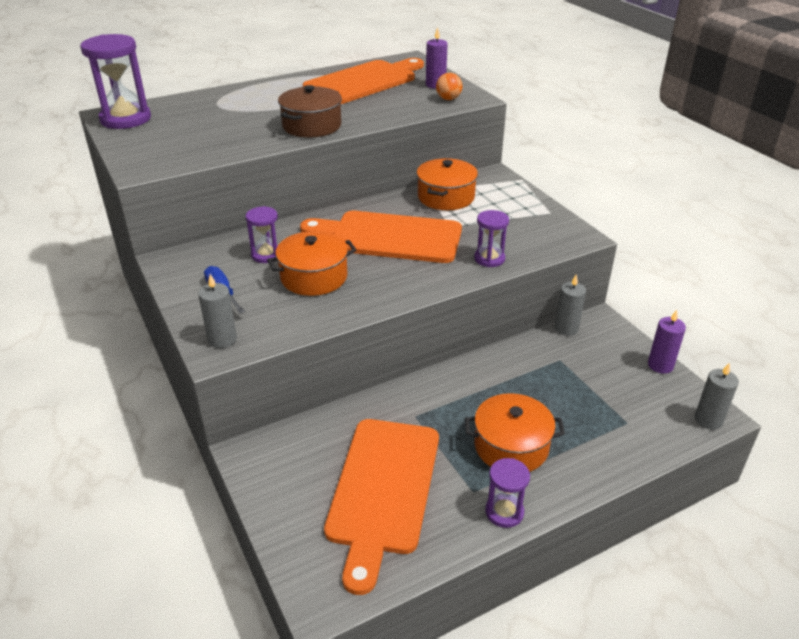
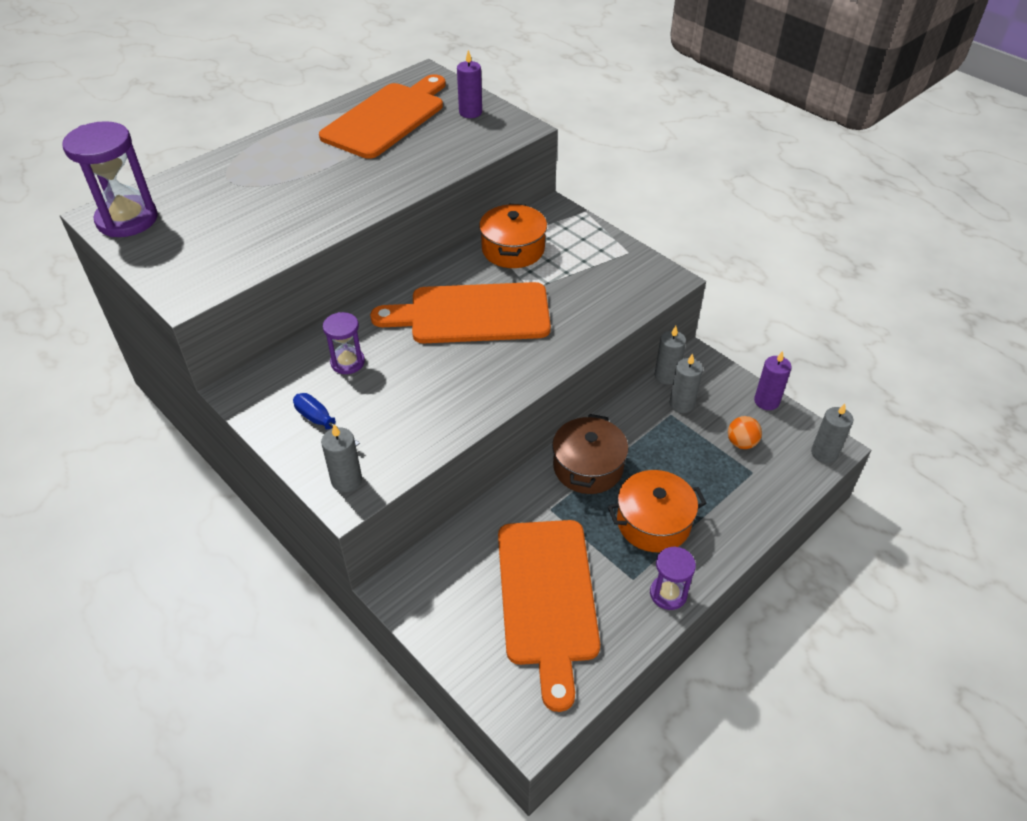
camera: 15 degrees left, 10 degrees up
orange pot [267,231,356,296] -> none
brown pot [278,85,342,137] -> brown pot moved to [552,414,629,494]
orange ball [436,73,463,100] -> orange ball moved to [728,416,762,449]
purple hourglass [474,210,509,267] -> none
none -> grey candle [669,353,703,413]

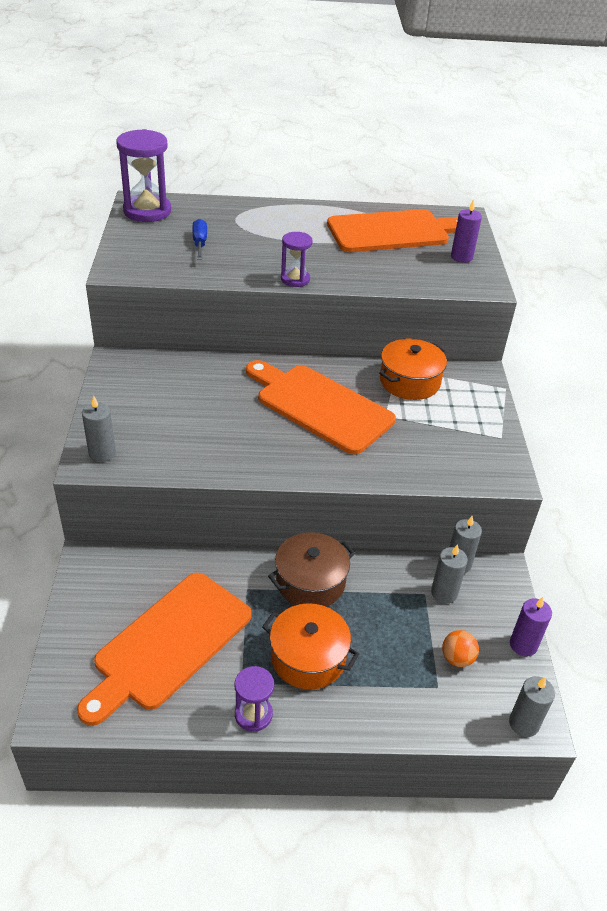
camera: 40 degrees right, 5 degrees down
blue screwdriver [293,393,360,446] -> blue screwdriver moved to [192,219,207,259]
purple hourglass [323,312,365,374] -> purple hourglass moved to [281,232,313,287]

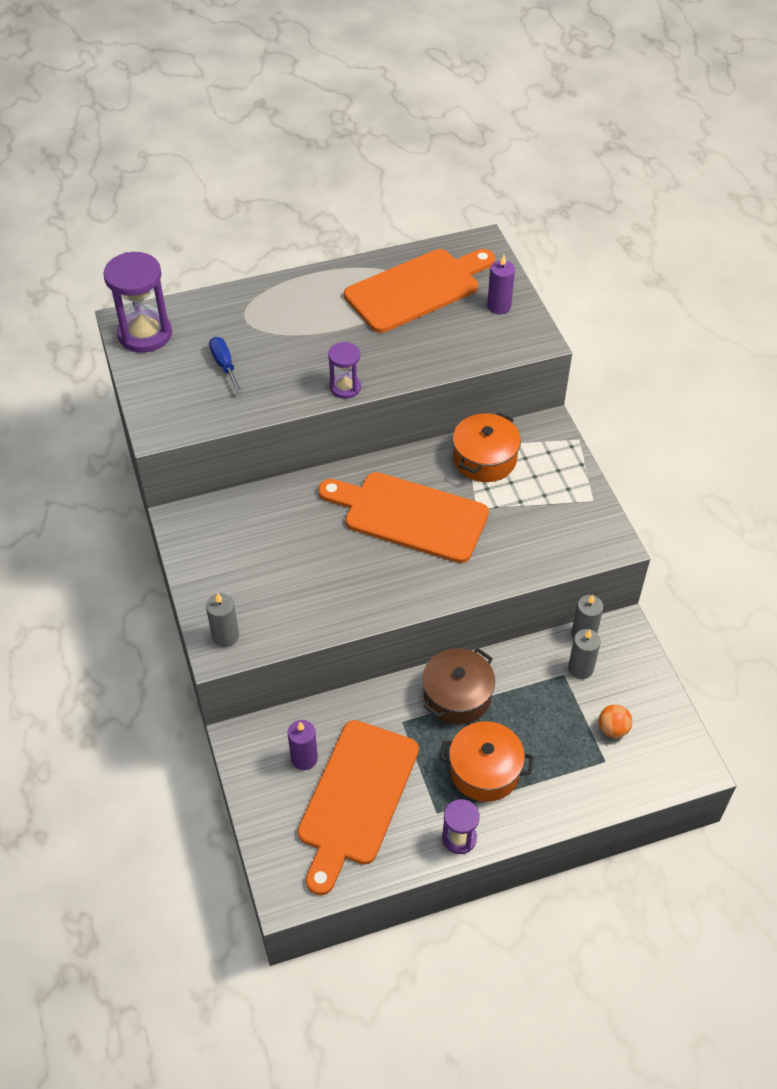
camera: 15 degrees left, 10 degrees up
grey candle [509,676,555,737] -> none
purple candle [510,597,552,656] -> purple candle moved to [288,720,318,770]

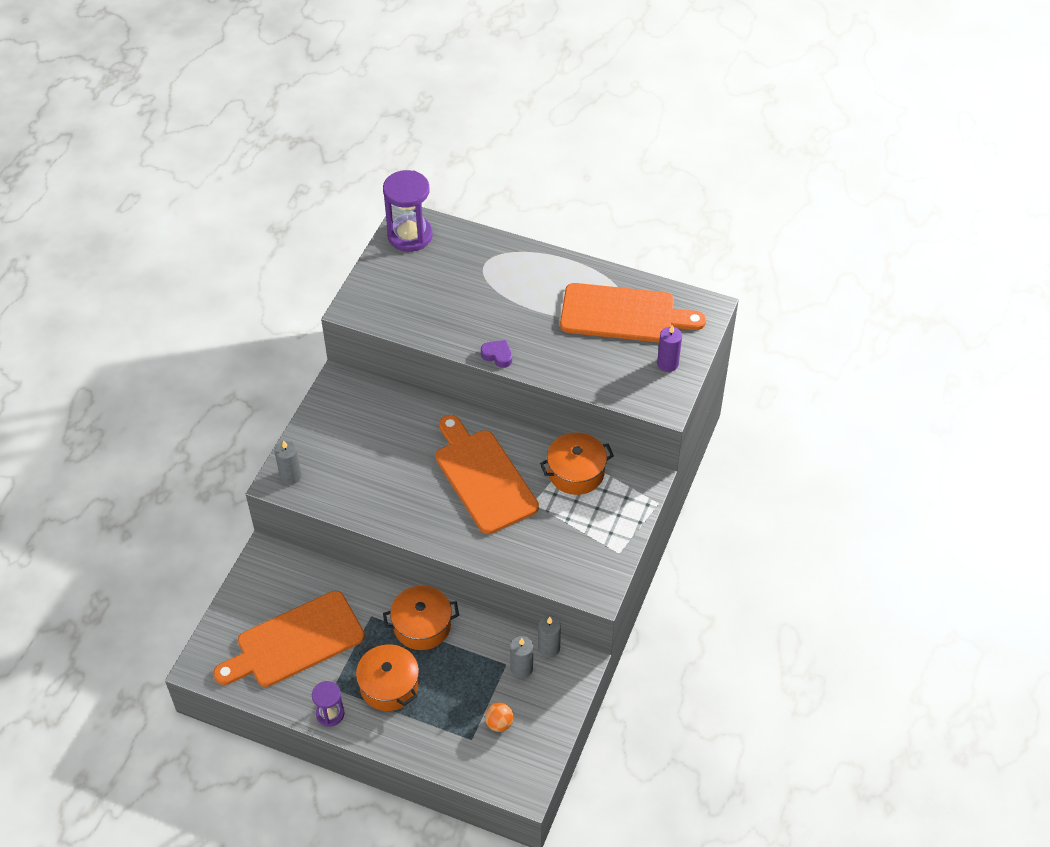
camera: 40 degrees right, 0 degrees up
blue screwdriver [209,337,242,393] -> none
purple candle [288,720,318,770] -> none
purple hourglass [328,342,361,399] -> purple heart [481,340,512,368]
brown pot [422,648,495,725] -> orange pot [383,586,459,650]

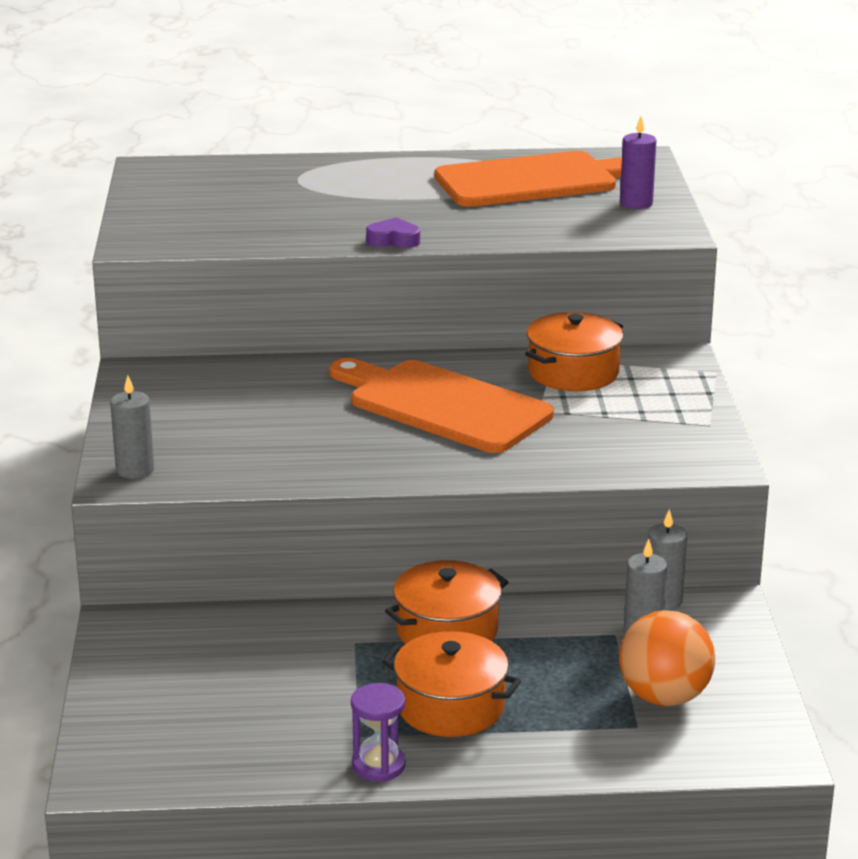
camera: 25 degrees left, 25 degrees down
orange cutting board [213,591,365,687] -> none
purple hourglass [383,170,432,252] -> none
orange ball [485,703,514,732] -> orange ball [619,610,715,706], size x1.85

